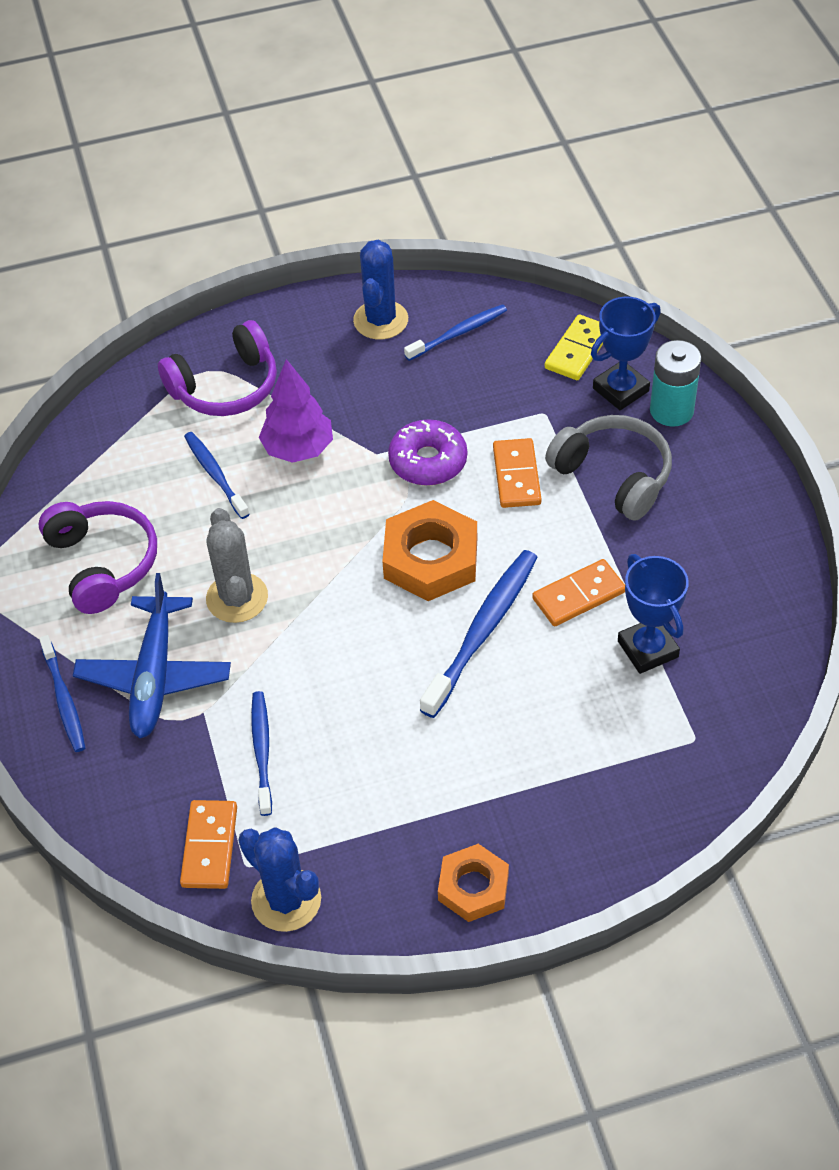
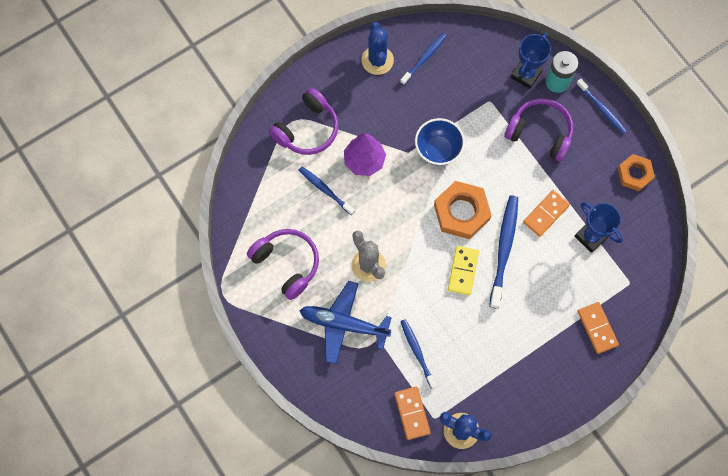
camera: 20 degrees left, 20 degrees up
blue toothbrush [39,635,86,752] -> blue toothbrush moved to [576,79,627,134]
blue plane [73,573,231,738] -> blue plane turned 120 degrees clockwise [299,281,392,364]
purple donut [388,419,467,486] -> blue bowl [415,118,465,166]
orange nut [438,844,509,922] -> orange nut moved to [617,154,655,191]
orange domino [493,438,542,508] -> orange domino moved to [578,302,619,354]
yellow domino [545,315,603,380] -> yellow domino moved to [448,246,479,295]
grey headphones [545,415,672,521] -> purple headphones [504,98,573,162]

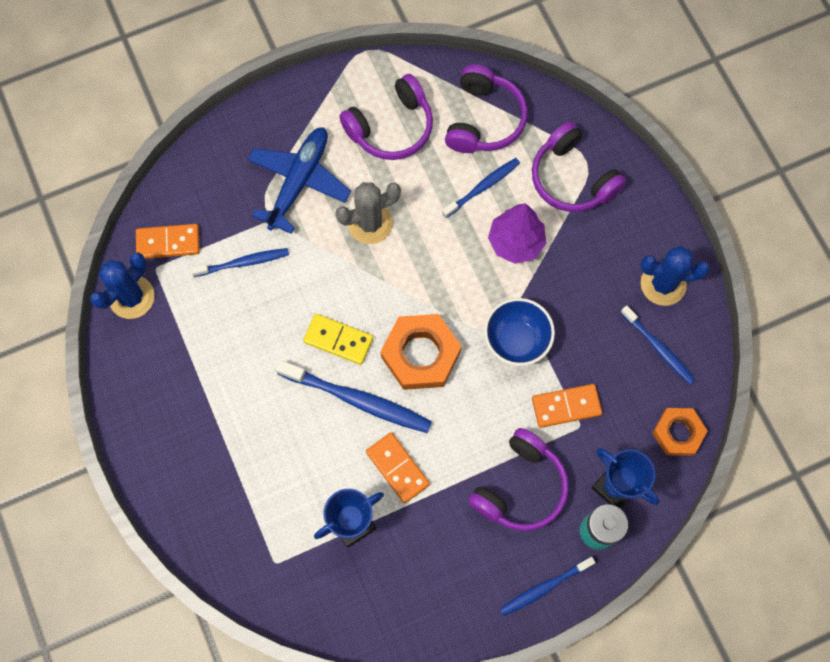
camera: 100 degrees right, 0 degrees up
orange domino [578,302,619,354] -> orange domino moved to [532,384,602,428]
orange nut [617,154,655,191] -> orange nut moved to [652,408,707,456]
none -> purple headphones [445,64,528,153]

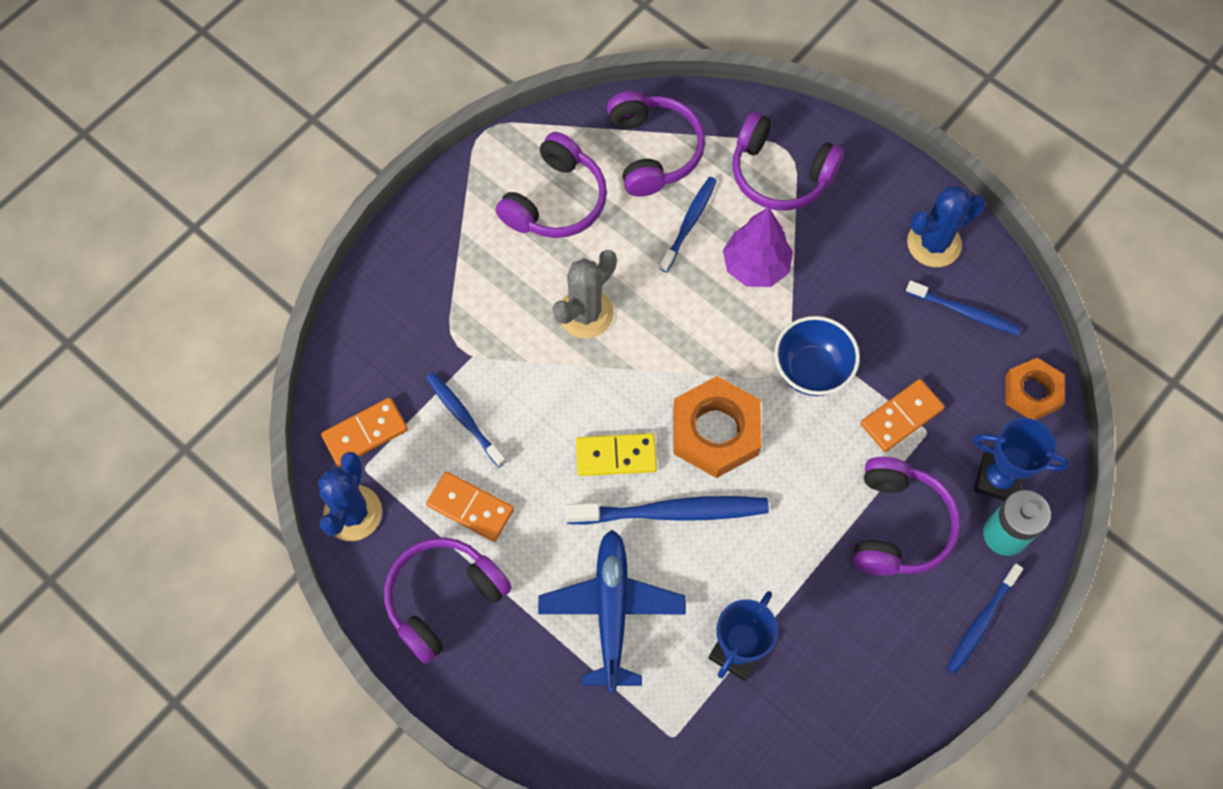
camera: 25 degrees left, 5 degrees down
blue toothbrush [191,248,289,277] -> blue toothbrush turned 90 degrees counterclockwise [426,373,506,467]
blue plane [247,127,351,234] -> blue plane moved to [538,530,686,692]
orange domino [366,432,430,503] -> orange domino moved to [426,471,514,542]
none -> purple headphones [384,537,512,664]

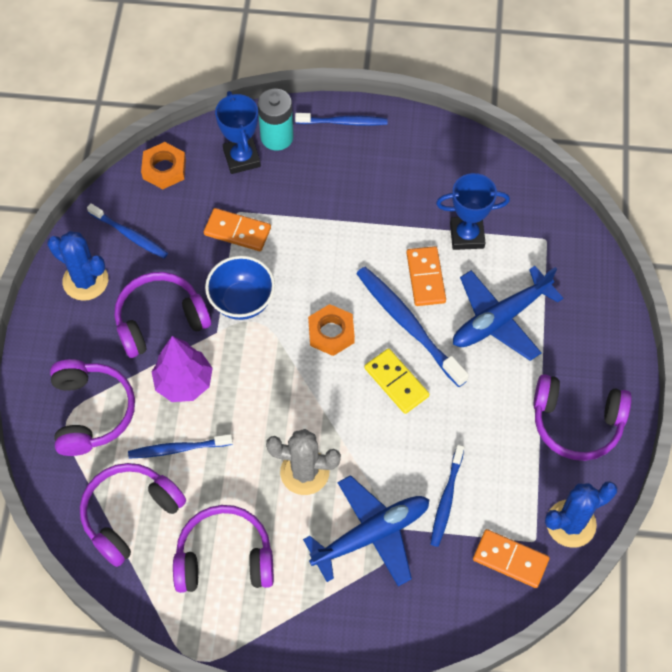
camera: 125 degrees left, 5 degrees down
orange domino [426,471,514,542] -> orange domino moved to [406,246,446,306]
orange nut [673,376,762,478] -> orange nut [308,304,355,356], size x0.64
purple headphones [853,457,961,576] -> purple headphones moved to [115,272,211,358]
blue toothbrush [906,281,1021,335] -> blue toothbrush turned 135 degrees clockwise [87,203,168,259]
none -> blue plane [303,475,430,586]

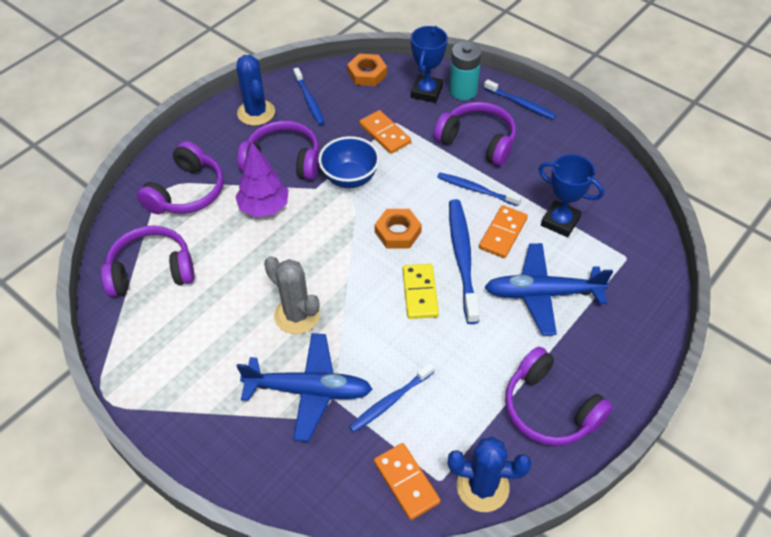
camera: 35 degrees right, 10 degrees down
blue toothbrush [128,434,233,459] -> blue toothbrush moved to [437,173,522,206]
purple headphones [173,505,274,593] -> purple headphones moved to [434,102,516,166]

